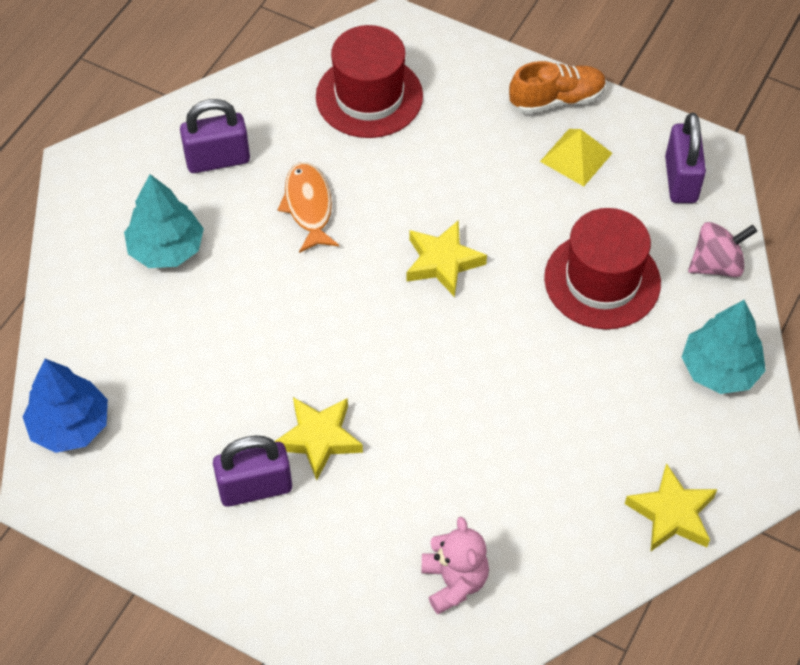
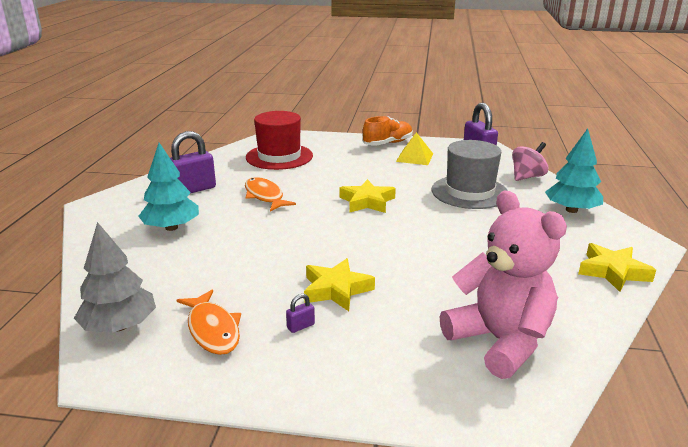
camera: 20 degrees left, 30 degrees down
blue tree [22,359,108,453] -> grey tree [74,222,156,333]
purple padlock [213,435,292,507] -> purple padlock [286,294,315,333], size x0.43
pink teddy bear [421,517,489,614] -> pink teddy bear [440,190,567,379], size x1.71
red hat [544,208,661,329] -> grey hat [432,140,508,209]
none -> orange fish [177,290,241,355]

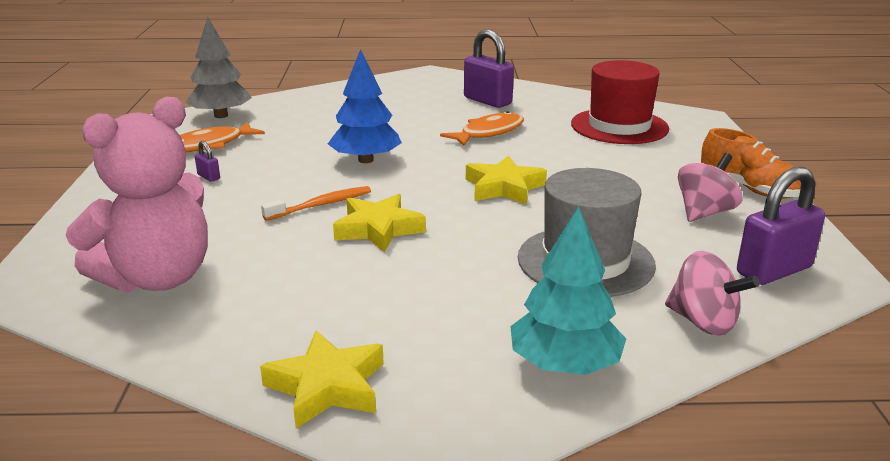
camera: 80 degrees right, 0 degrees up
turquoise tree [138,143,199,231] -> none
yellow star [304,258,375,311] -> yellow star moved to [333,194,426,252]
yellow pyramid [396,132,433,165] -> pink spinning top [678,153,742,222]
none -> orange toothbrush [261,186,371,221]
none -> blue tree [328,49,402,163]

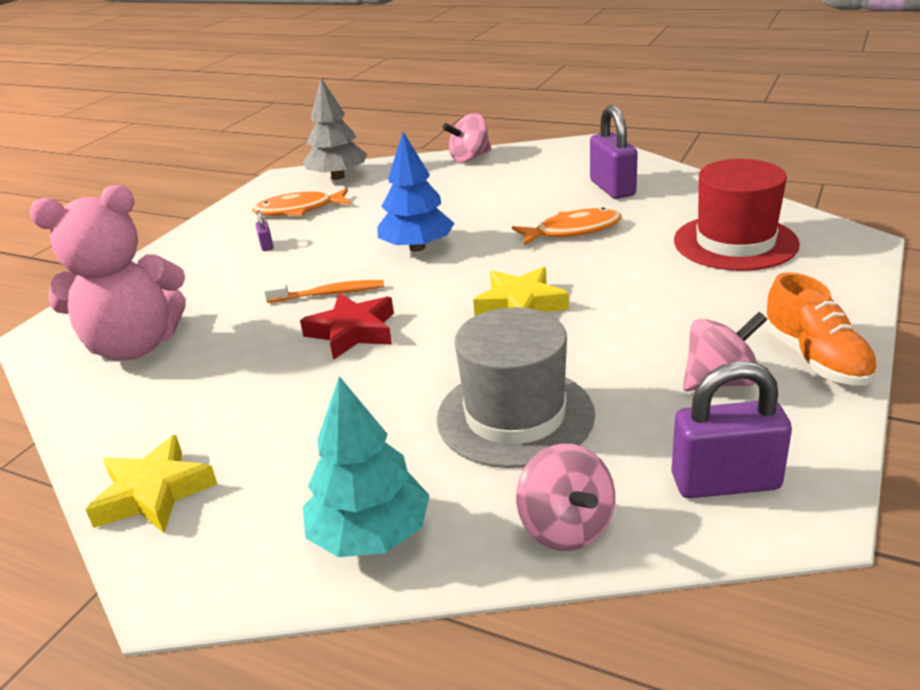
camera: 30 degrees right, 5 degrees up
yellow star [333,194,426,252] -> red star [300,293,394,360]
none -> pink spinning top [442,113,492,162]

